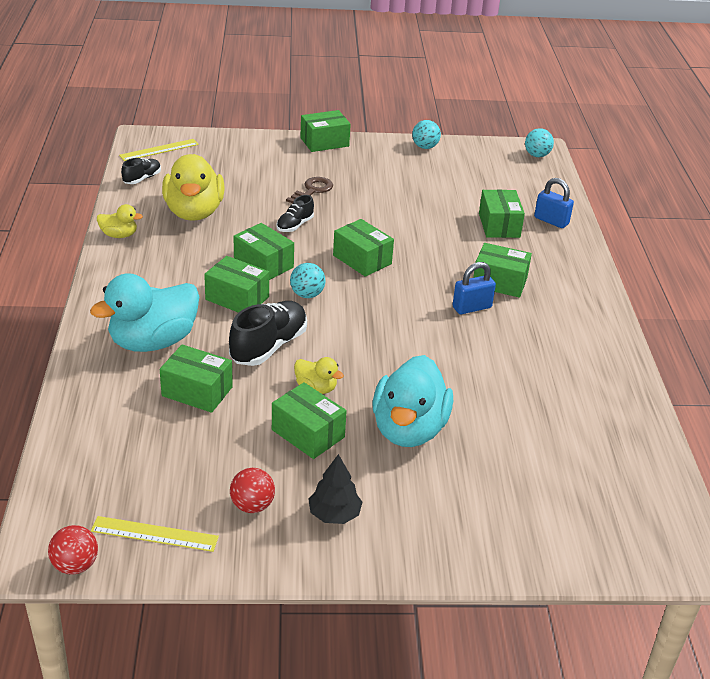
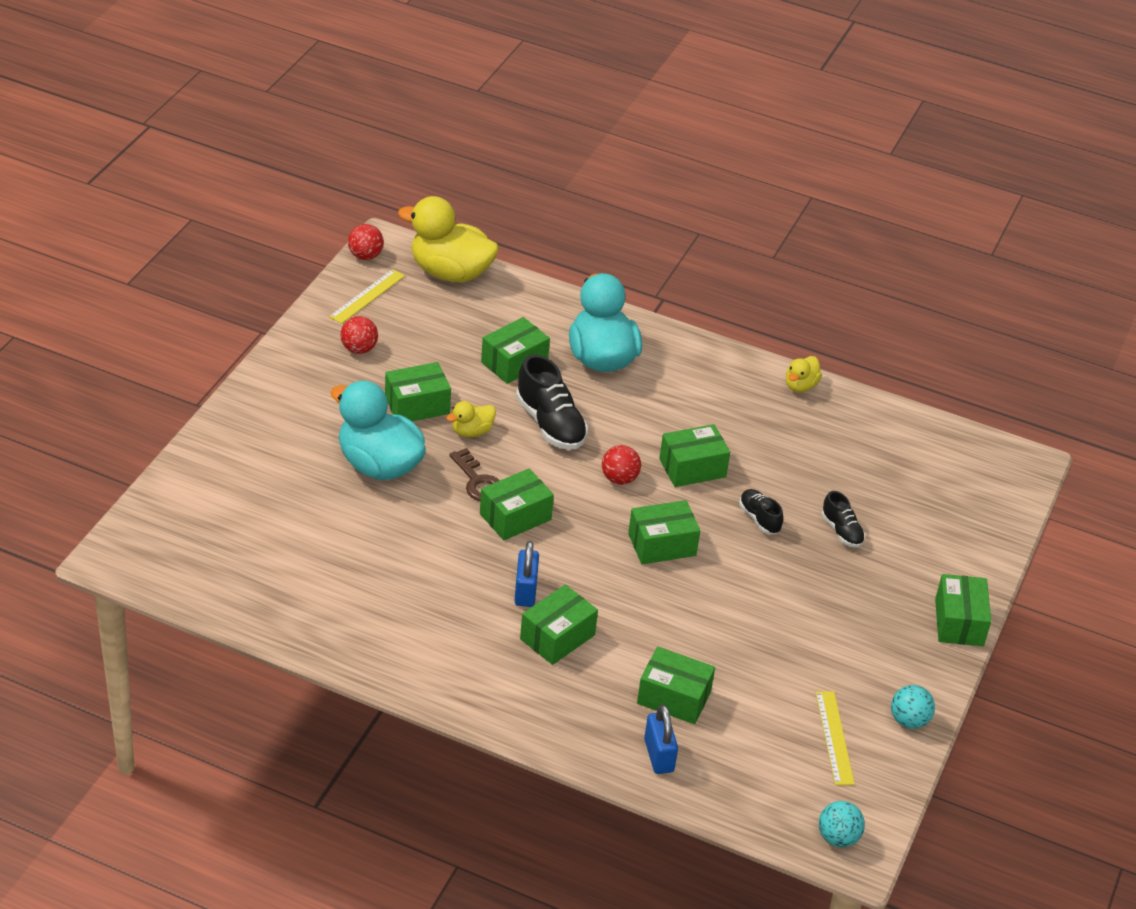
camera: 115 degrees right, 5 degrees up
yellow ruler [119,139,199,161] -> yellow ruler moved to [816,691,855,785]
black shoe [121,158,161,184] -> black shoe moved to [822,491,865,547]
yellow duck [162,154,225,221] -> yellow duck moved to [398,196,499,282]
green box [204,256,269,313] -> green box moved to [480,469,554,540]
brown key [286,177,333,203] -> brown key moved to [449,448,500,501]
turquoise ball [290,263,325,298] -> red ball [602,445,641,485]
black tree [308,454,362,524] -> none
blue padlock [534,178,574,228] -> blue padlock turned 75 degrees counterclockwise [644,705,678,774]

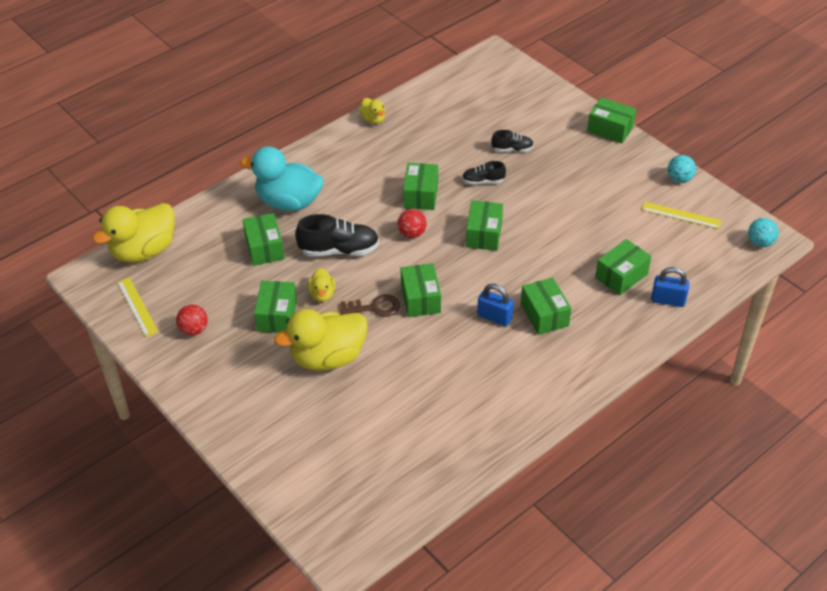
camera: 60 degrees left, 5 degrees up
turquoise duck [331,381,426,480] -> yellow duck [274,309,368,371]
red ball [348,224,384,260] -> none

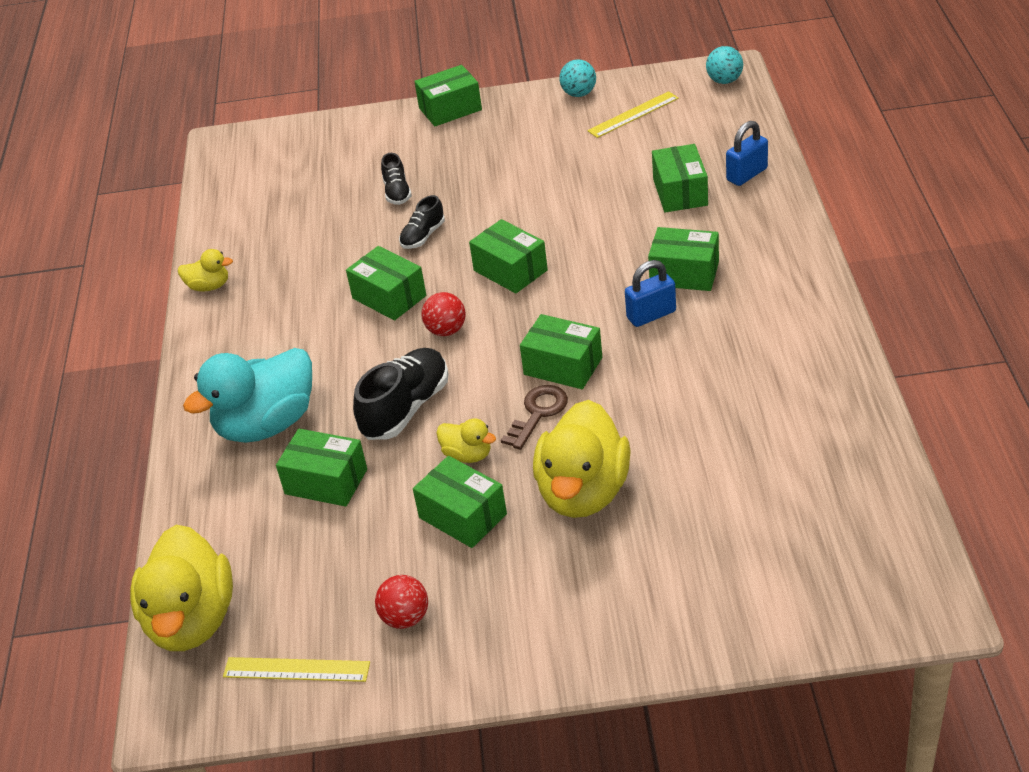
camera: 50 degrees left, 5 degrees down
black shoe [491,130,534,152] -> black shoe turned 135 degrees clockwise [381,153,412,205]

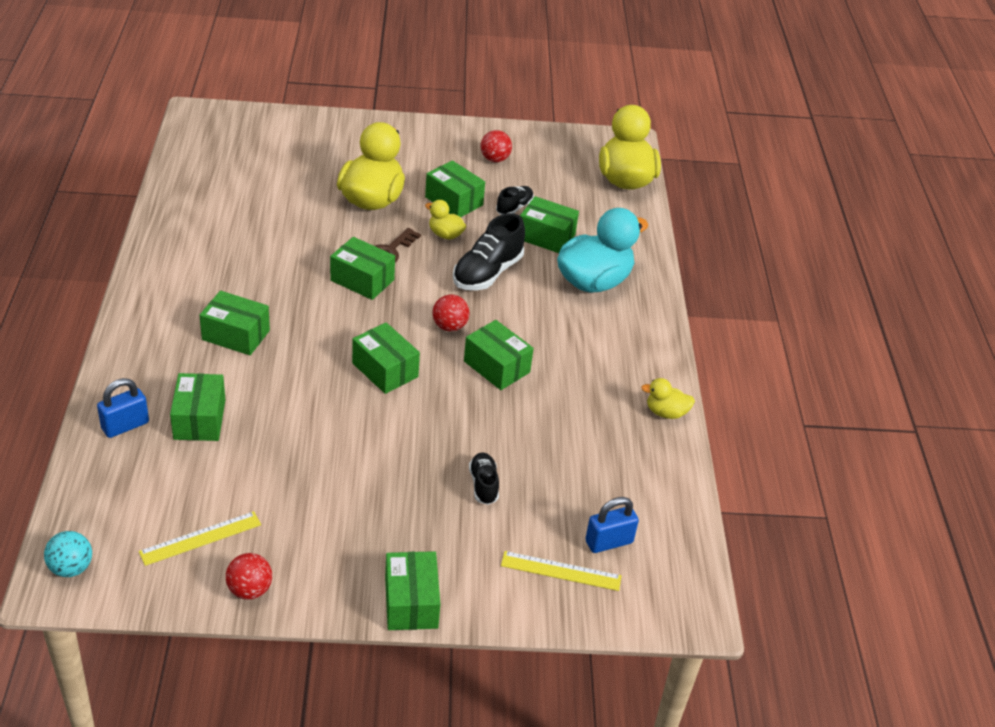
camera: 175 degrees right, 0 degrees up
yellow ruler [223,657,370,682] -> yellow ruler moved to [501,551,622,591]
black shoe [399,195,445,249] -> black shoe moved to [496,186,534,215]
green box [414,65,482,126] -> green box turned 75 degrees counterclockwise [385,551,440,630]
turquoise ball [559,59,596,97] -> red ball [226,553,272,600]
blue padlock [625,260,676,327] -> blue padlock moved to [585,497,639,553]

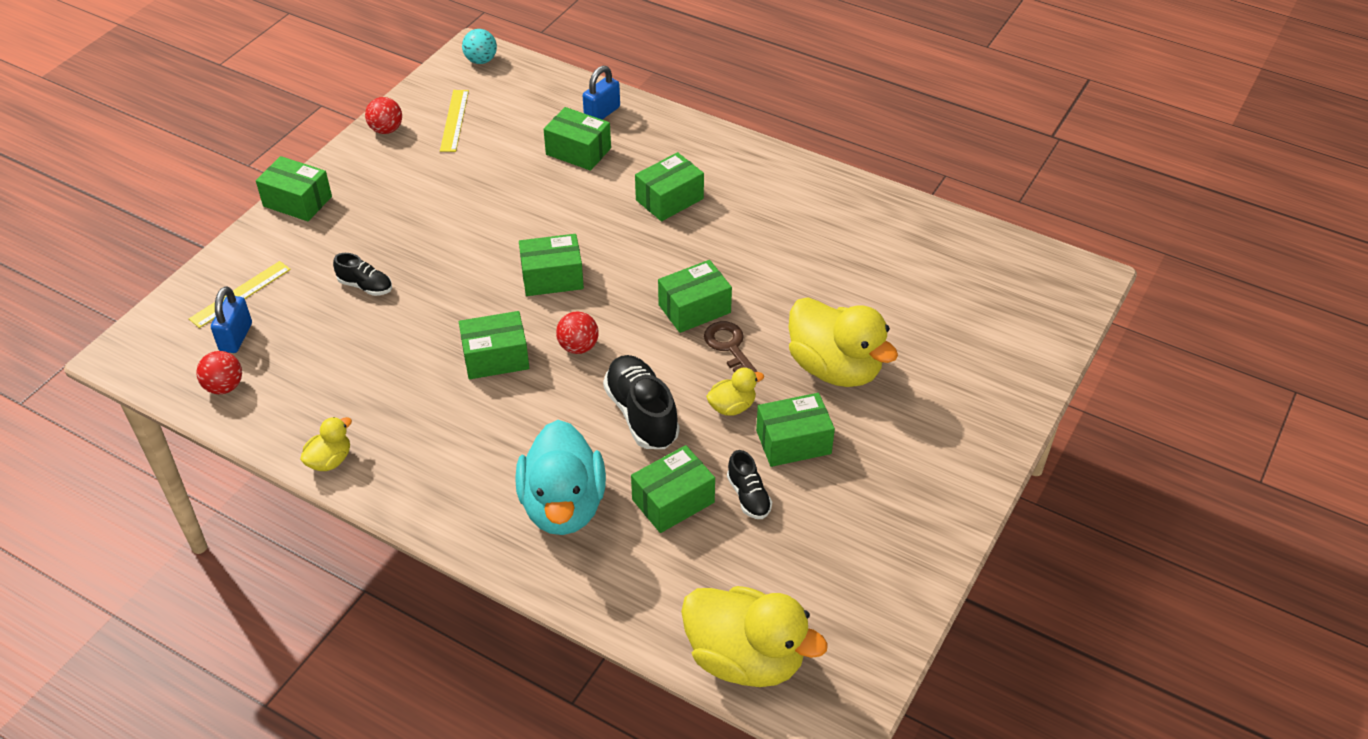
camera: 125 degrees right, 5 degrees up
blue padlock [97,378,149,438] -> blue padlock turned 45 degrees clockwise [583,66,620,120]
red ball [481,130,512,162] -> red ball moved to [196,351,242,394]

